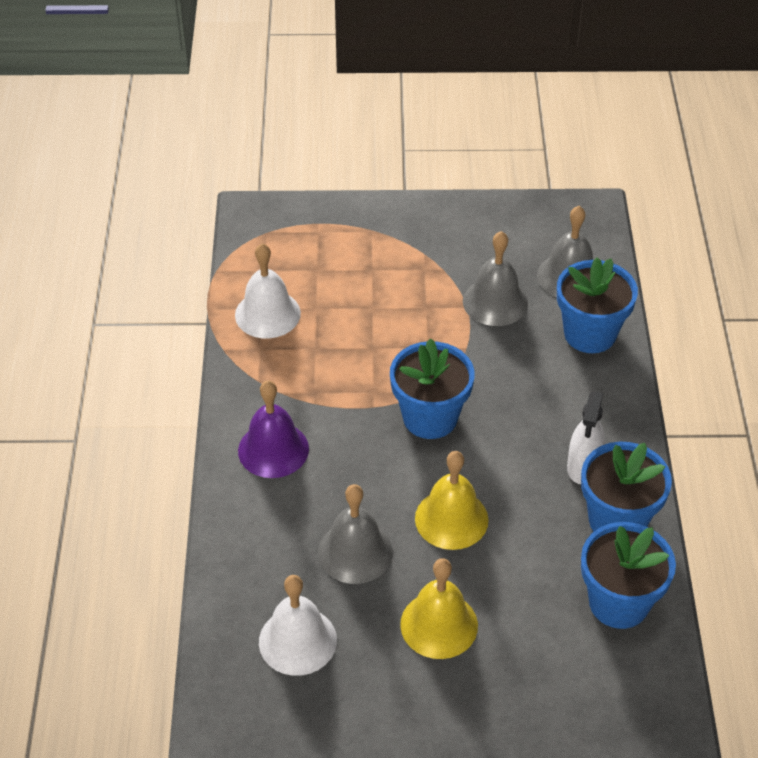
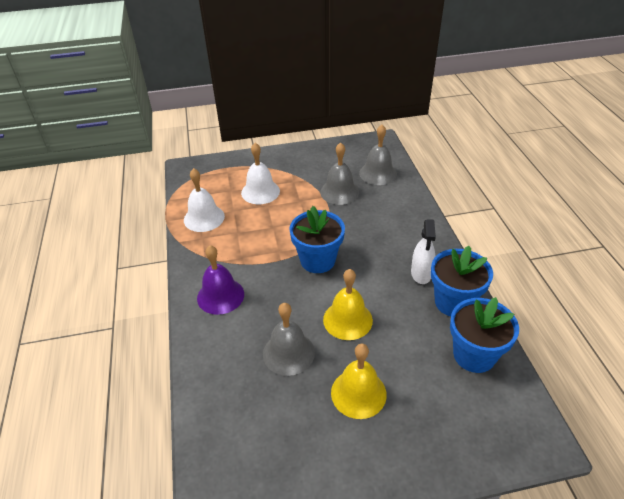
camera: 10 degrees left, 5 degrees down
white bell [259,575,337,676] -> white bell moved to [241,143,280,204]
blue flower pot [557,258,638,353] -> none

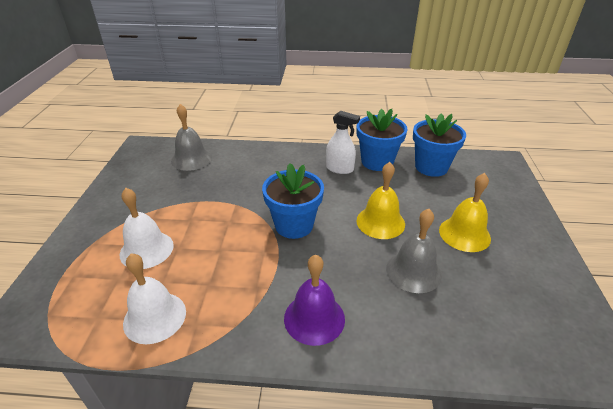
camera: 75 degrees left, 5 degrees down
grey bell [320,142,359,205] -> none

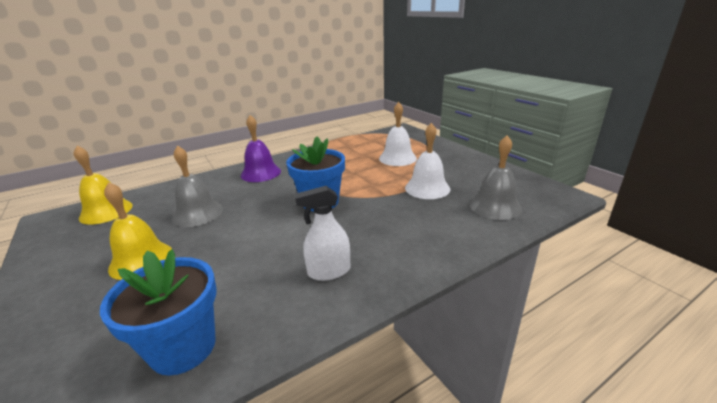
camera: 145 degrees right, 10 degrees down
white bell [123,253,186,344] -> white bell moved to [405,123,450,199]
blue flower pot [356,109,407,171] -> none
yellow bell [357,162,405,239] -> yellow bell moved to [74,146,133,225]

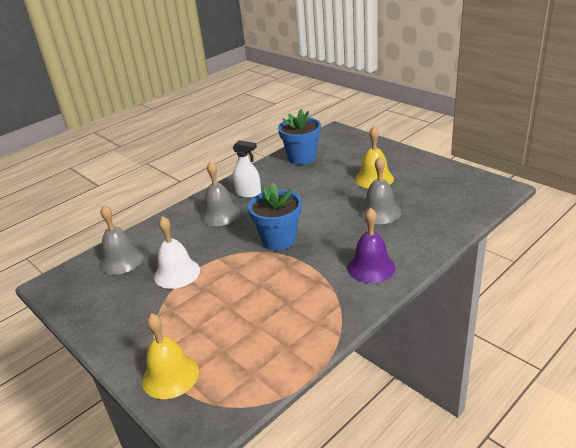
camera: 170 degrees right, 5 degrees up
yellow bell [74,146,133,225] -> yellow bell moved to [142,313,199,399]
white spray bottle [295,186,350,281] -> white spray bottle turned 45 degrees clockwise [233,140,261,198]
white bell [379,102,417,166] -> none
none -> grey bell [201,161,241,226]

